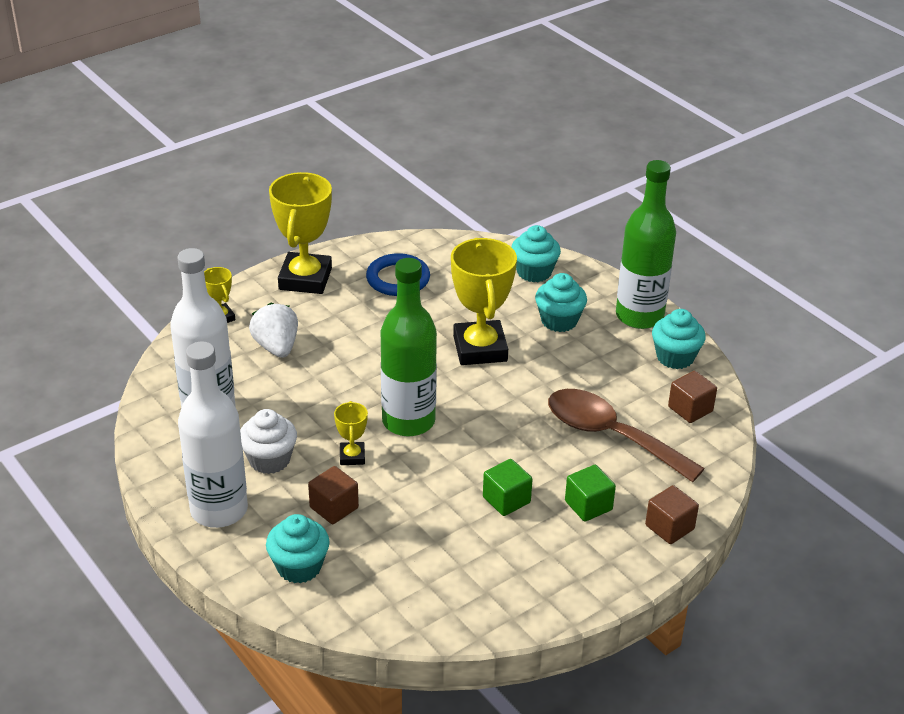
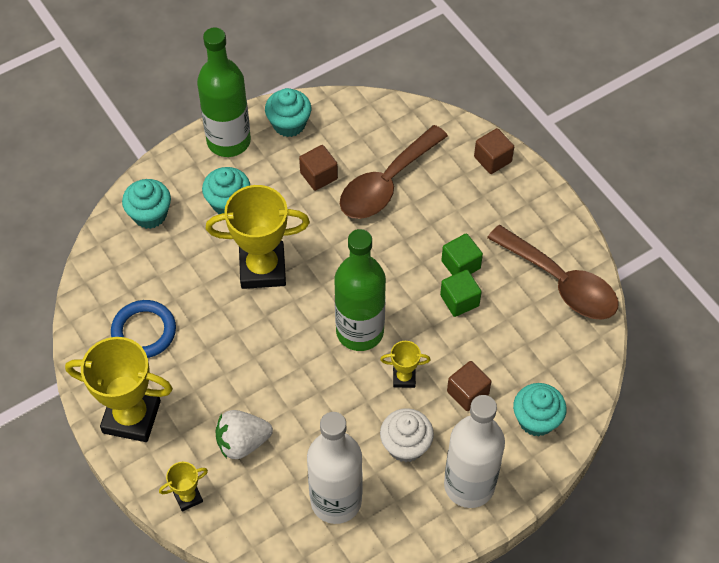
camera: 85 degrees left, 20 degrees up
green cube [565,465,616,522] -> green cube moved to [440,270,482,317]
brown cube [668,371,717,423] -> brown cube moved to [299,145,338,191]
none -> brown spoon [487,225,618,320]

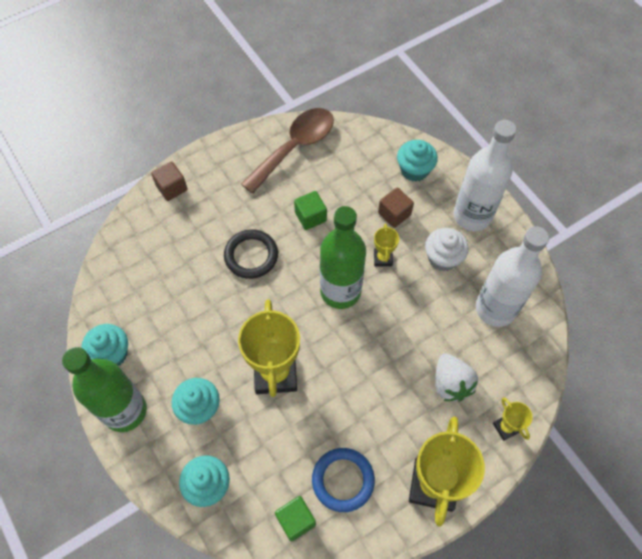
camera: 90 degrees left, 5 degrees up
brown cube [299,145,338,191] -> none
brown spoon [340,125,448,219] -> none
green cube [441,233,483,275] -> green cube moved to [275,496,316,542]
none -> black ring [224,229,278,279]

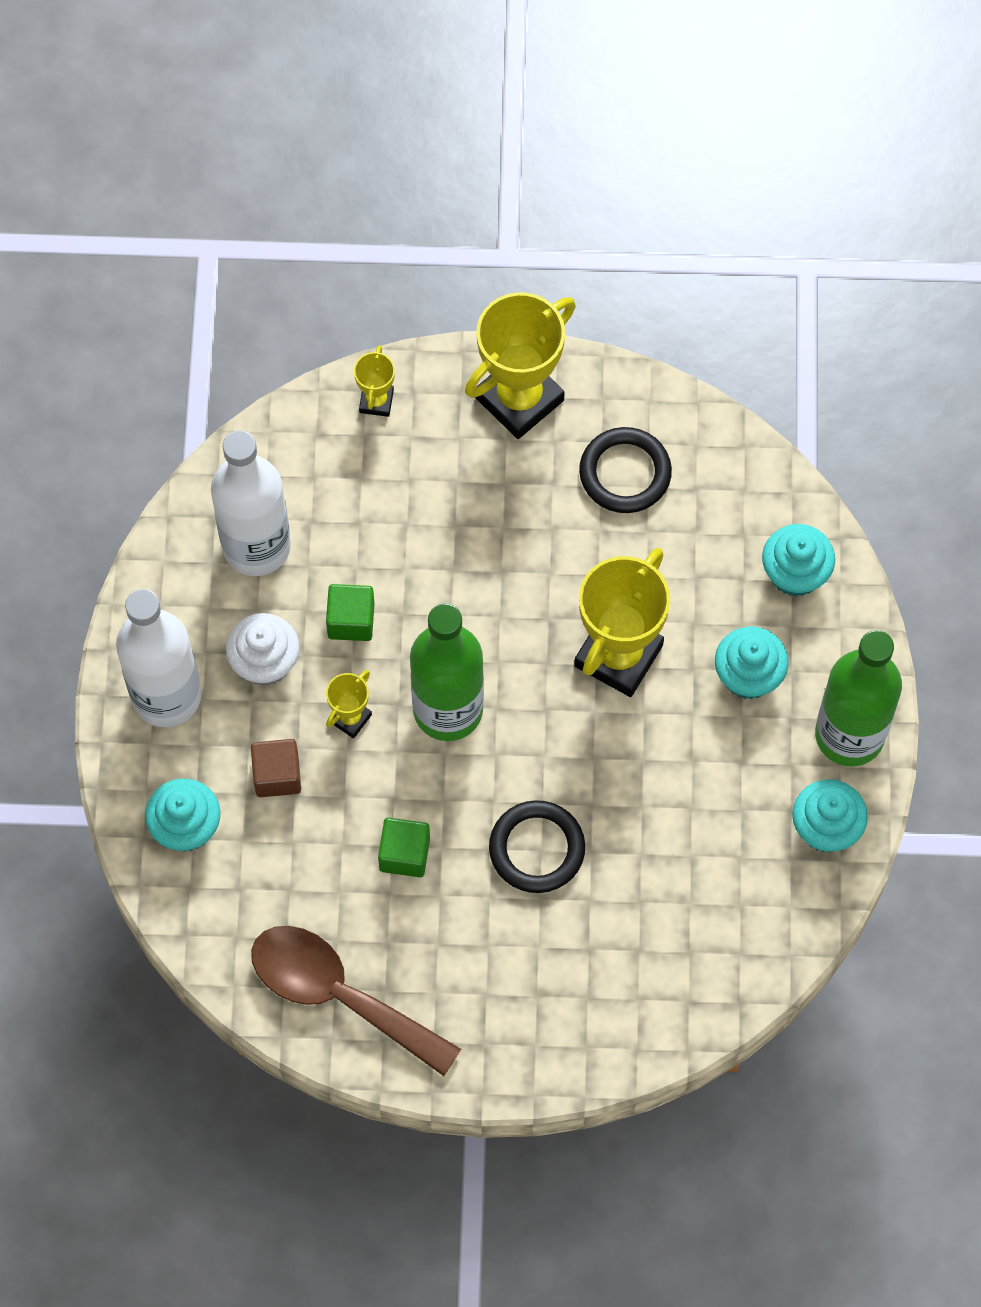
camera: 145 degrees left, 5 degrees up
brown cube [151,161,188,201] -> none
brown spoon [241,108,334,194] -> brown spoon turned 45 degrees clockwise [251,926,461,1076]
green cube [275,496,316,542] -> green cube moved to [326,584,375,641]
blue ring [312,448,375,512] -> black ring [579,427,672,513]
white strawberry [435,353,478,401] -> none

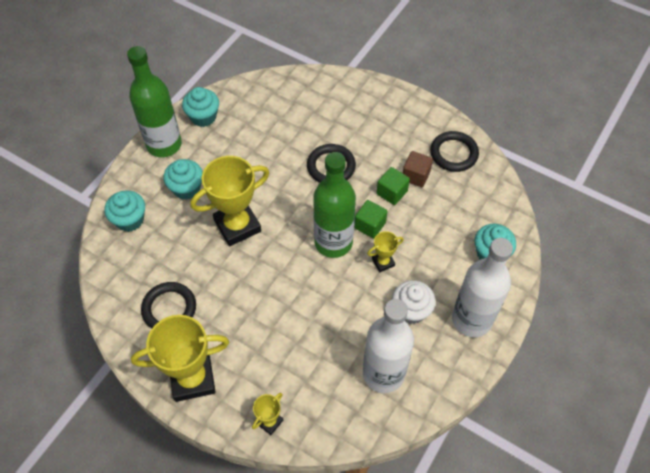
camera: 150 degrees left, 10 degrees down
brown cube [251,739,301,797] -> brown cube moved to [403,151,433,187]
brown spoon [251,926,461,1076] -> black ring [430,131,479,172]
green cube [326,584,375,641] -> green cube moved to [354,200,387,239]

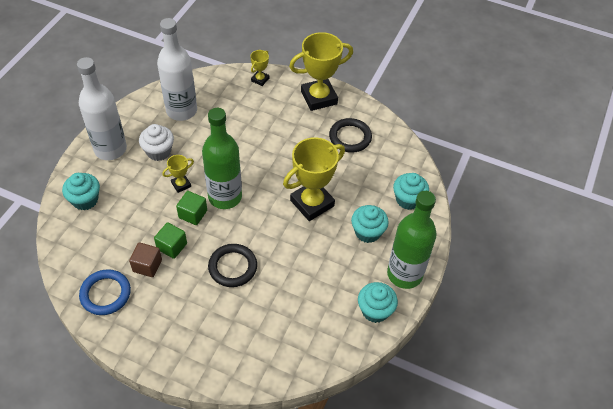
camera: 170 degrees right, 5 degrees down
black ring [430,131,479,172] -> blue ring [79,269,131,315]

